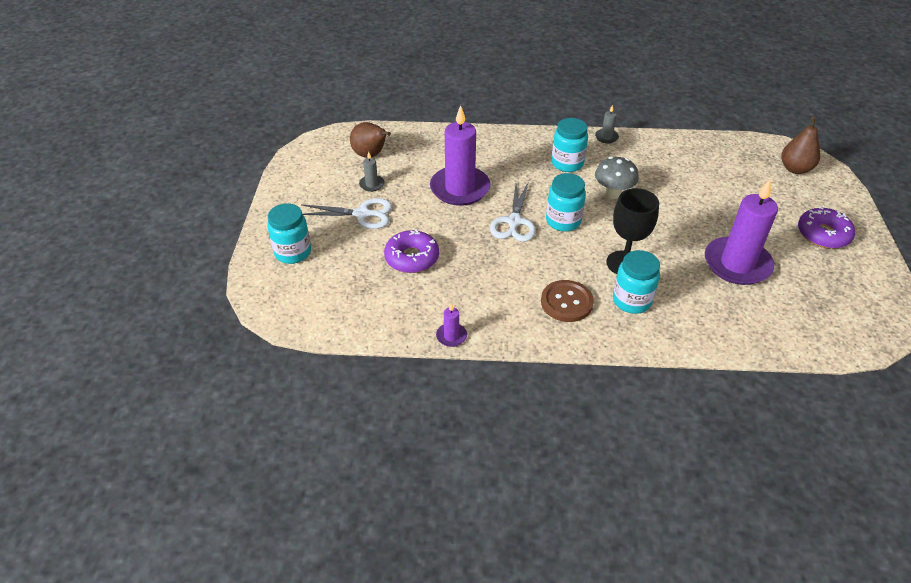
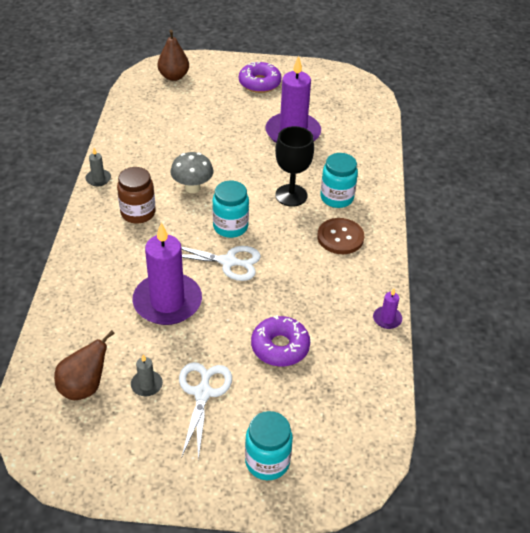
camera: 90 degrees left, 0 degrees up
turquoise jar [552,118,588,172] -> brown jar [117,167,156,224]

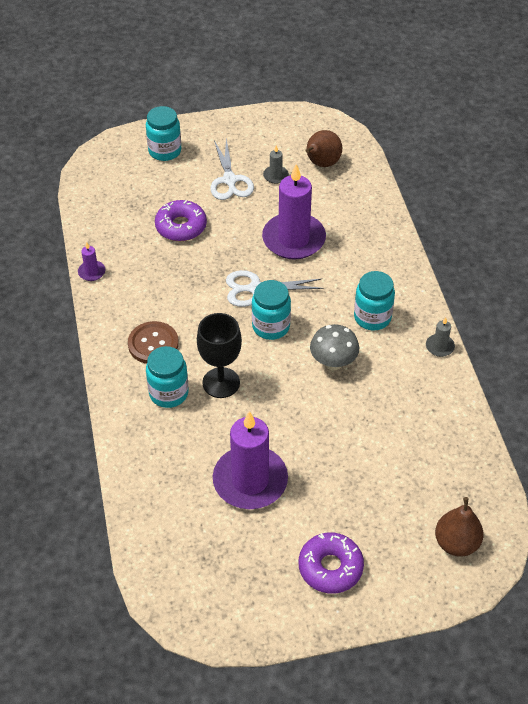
camera: 165 degrees right, 5 degrees up
brown jar [117,167,156,224] -> turquoise jar [354,271,395,331]

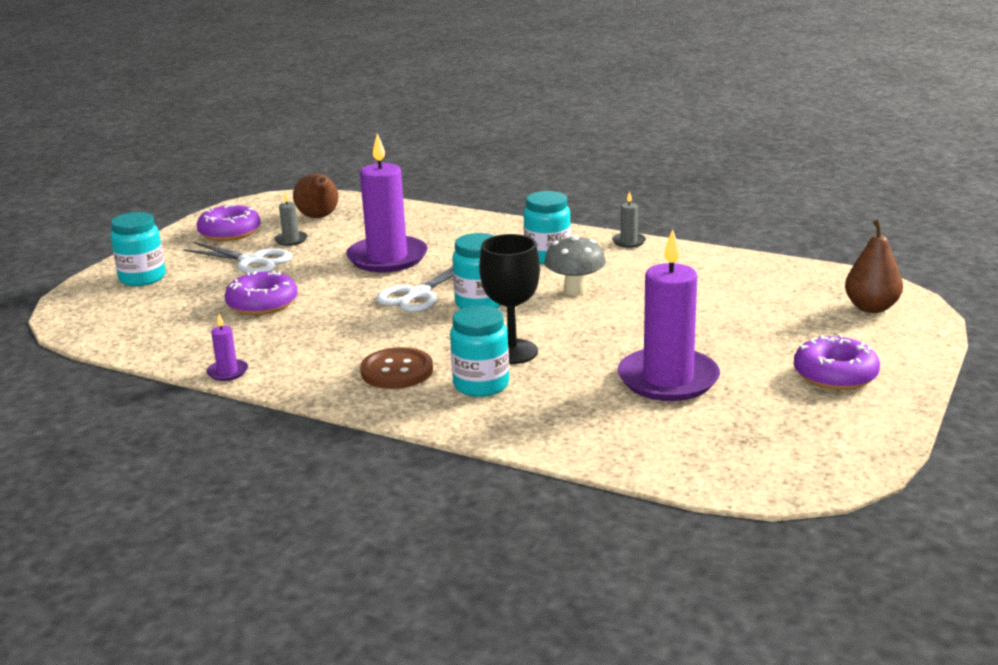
camera: 50 degrees left, 25 degrees down
none -> purple donut [197,203,261,241]

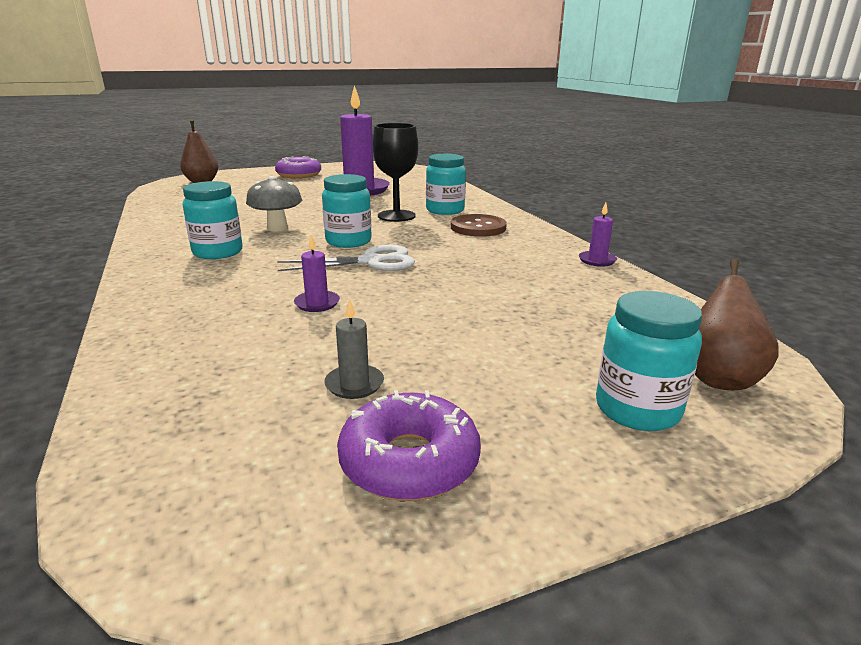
camera: 140 degrees left, 0 degrees up
white scissors [183,242,292,273] -> none
purple donut [225,271,298,315] -> none
brown pear [293,174,338,218] -> brown pear moved to [695,259,779,390]
purple candle [346,133,428,272] -> purple candle [294,235,340,312], size x0.42
grey candle [612,191,646,248] -> none

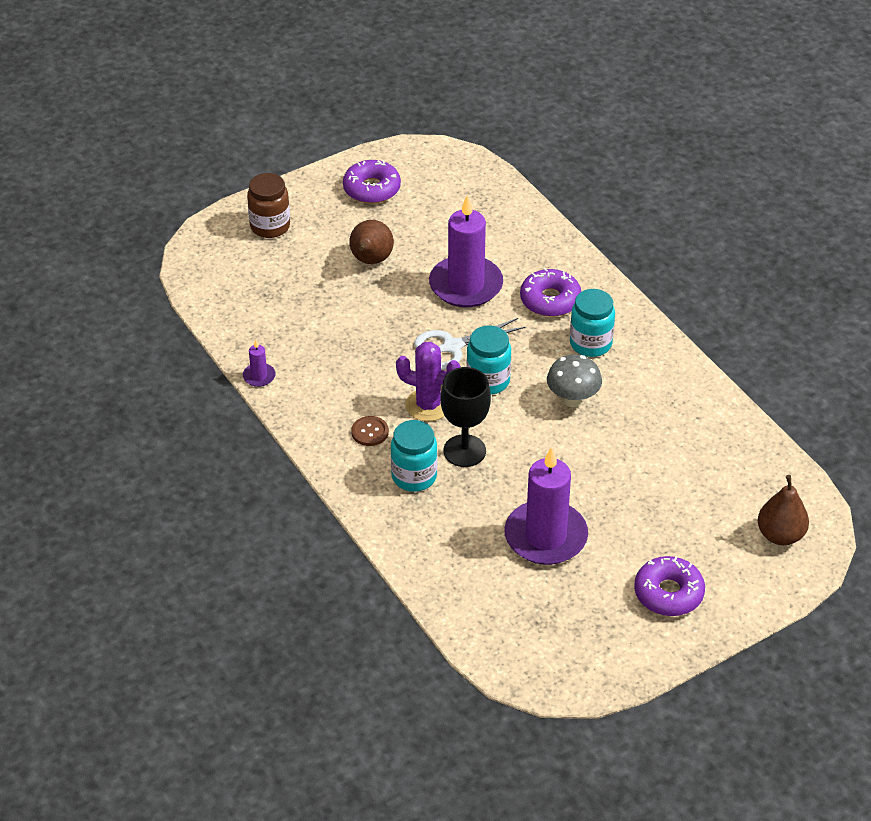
camera: 170 degrees right, 20 degrees up
purple candle [294,235,340,312] -> purple candle [429,195,503,307], size x2.37
grey candle [324,299,384,399] -> none
brown button [451,214,507,237] -> brown button [351,416,389,446], size x0.63
turquoise jar [596,291,702,431] -> brown jar [247,173,290,238]
brown pear [695,259,779,390] -> brown pear moved to [349,220,394,264]
none -> purple cactus [396,342,461,421]
none -> purple donut [520,268,581,317]

